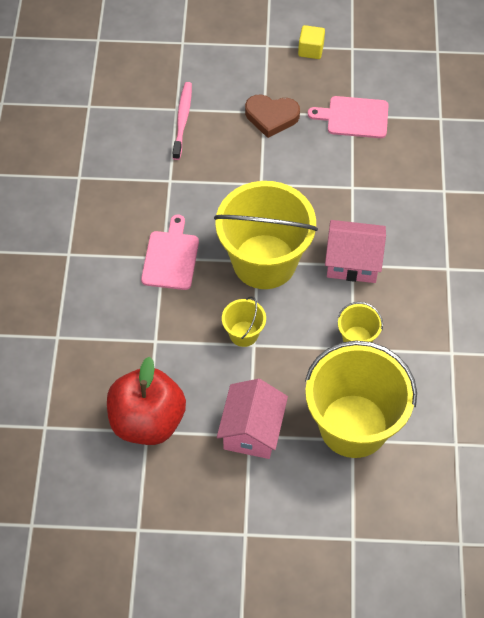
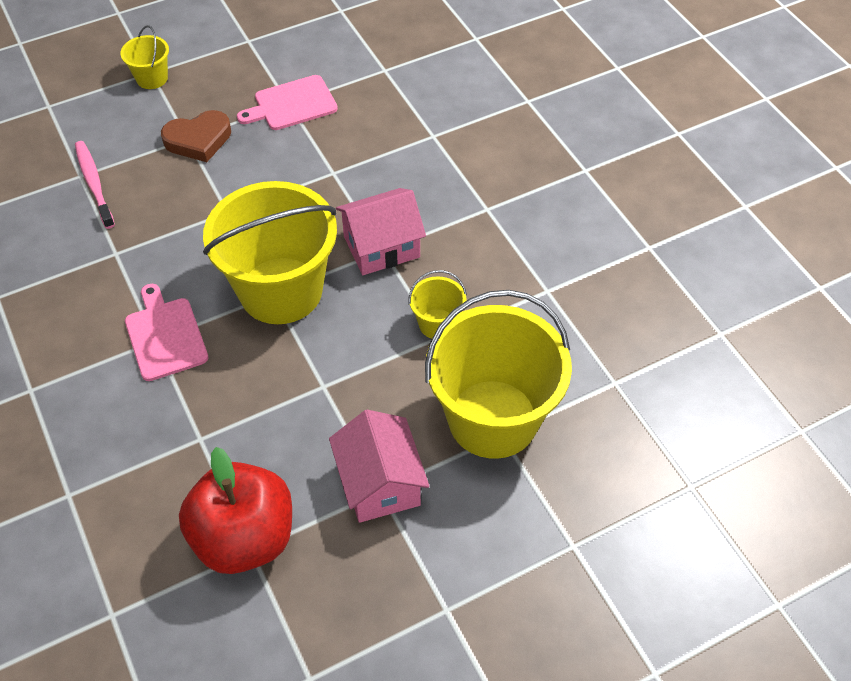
camera: 30 degrees left, 5 degrees down
yellow bucket [222,296,266,347] -> yellow bucket moved to [120,25,169,89]
yellow cube [298,25,325,59] -> none

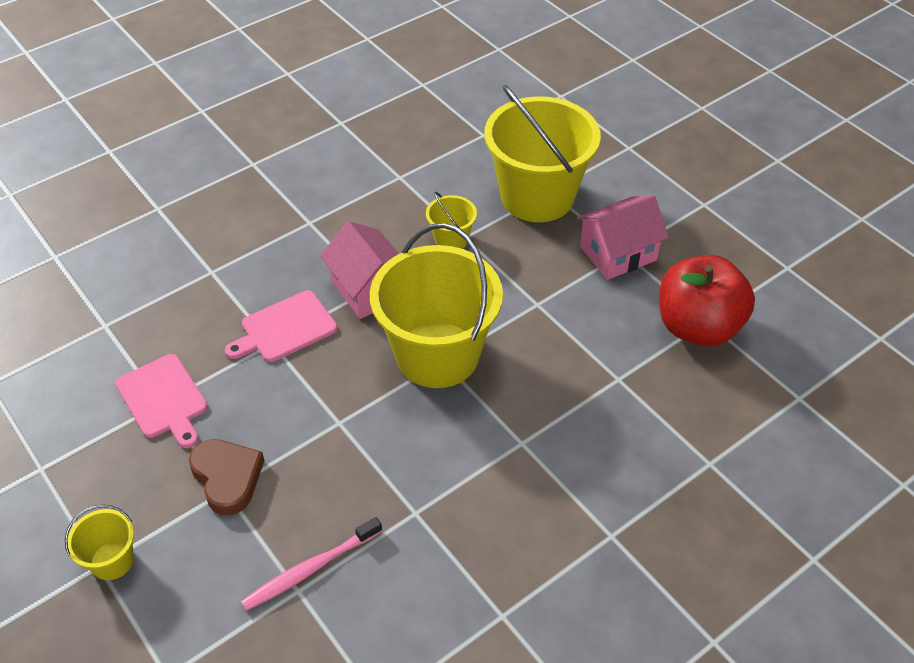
camera: 100 degrees left, 5 degrees down
pink cutting board [125,284,208,381] -> pink cutting board moved to [225,290,337,362]

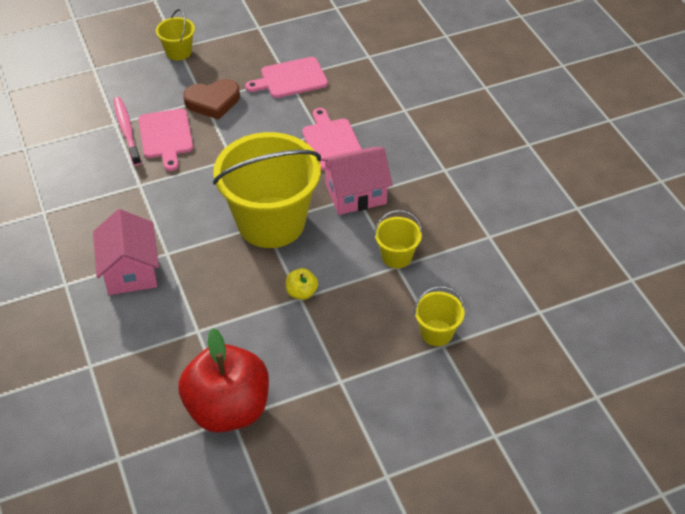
camera: 105 degrees right, 0 degrees up
yellow bucket [484,85,601,222] -> yellow bucket [414,286,465,346], size x0.44
pink house [577,195,669,280] -> pink house moved to [93,209,159,295]
none -> pink cutting board [139,109,193,171]
none -> yellow apple [286,268,318,300]

